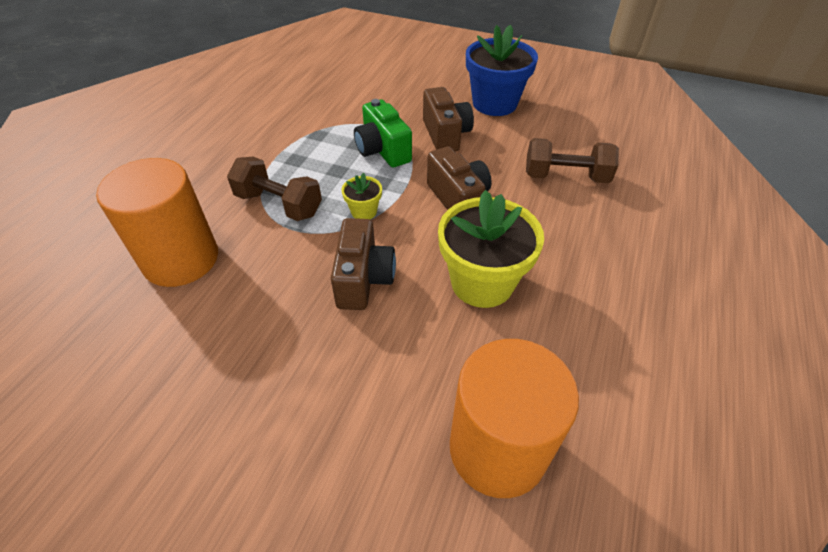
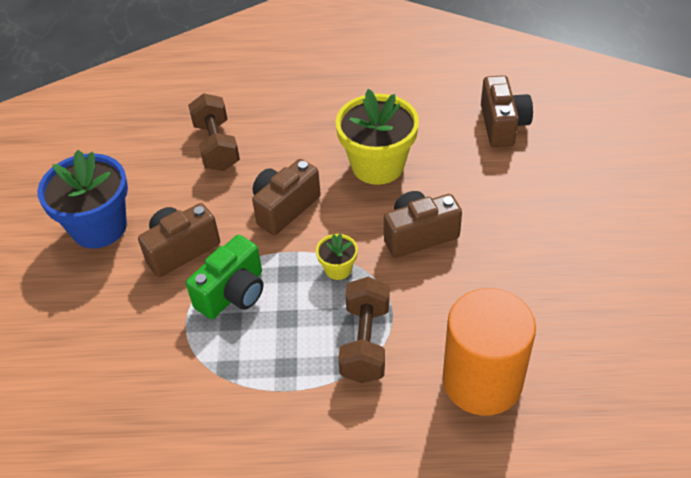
camera: 110 degrees left, 0 degrees up
orange cylinder [450,339,579,498] -> brown camera [481,75,533,147]

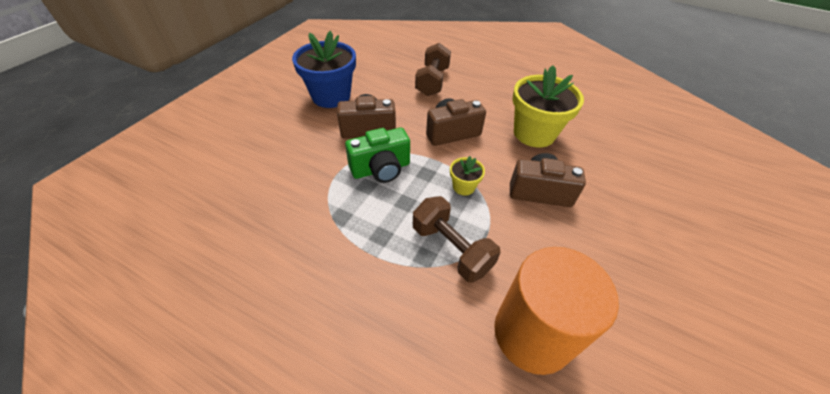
camera: 25 degrees right, 0 degrees up
brown dumbbell [338,277,389,383] -> brown dumbbell turned 75 degrees counterclockwise [413,196,501,282]
brown camera [481,75,533,147] -> none

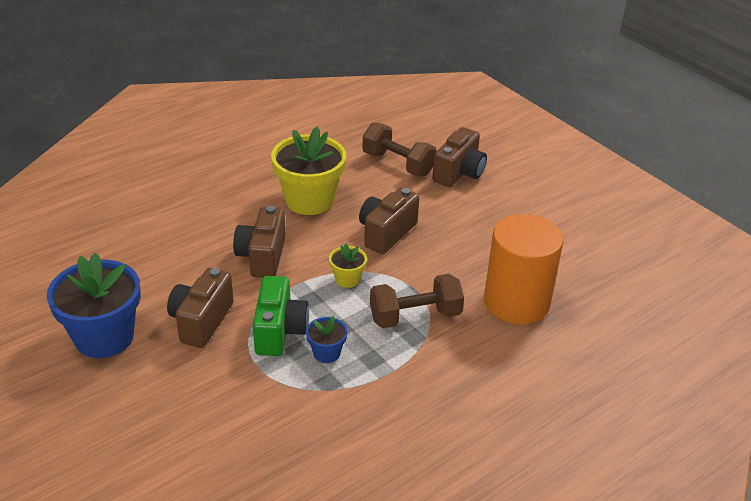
camera: 65 degrees left, 10 degrees down
brown dumbbell [415,43,451,96] -> brown dumbbell moved to [362,122,437,176]
none -> blue flower pot [306,316,347,363]
none -> brown camera [432,127,487,187]

